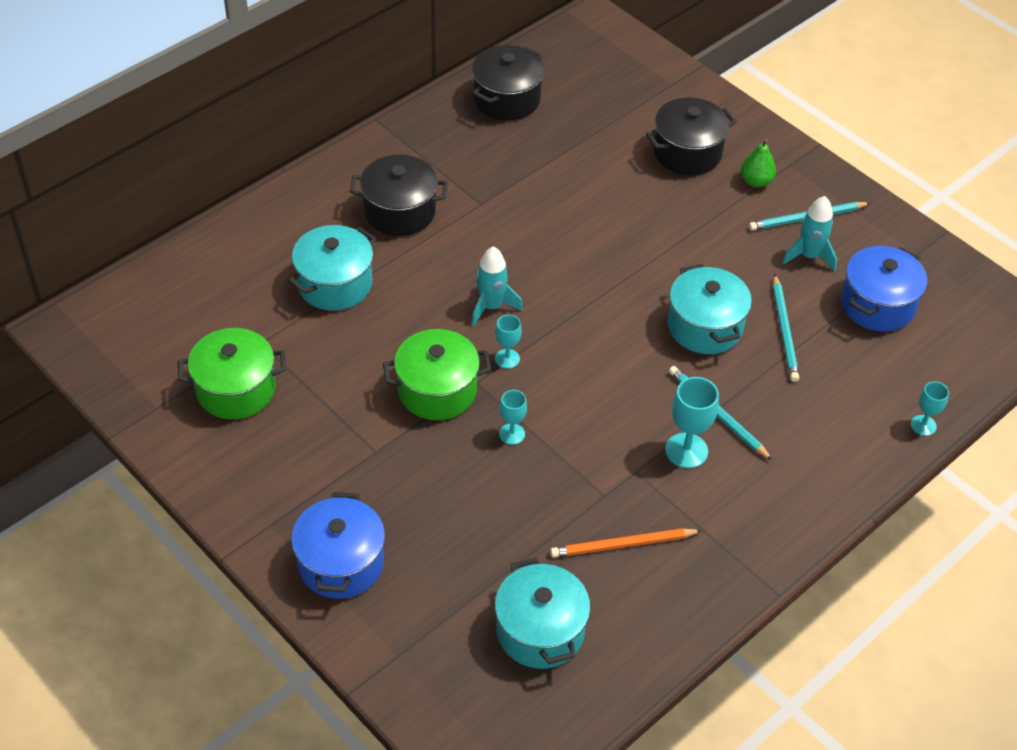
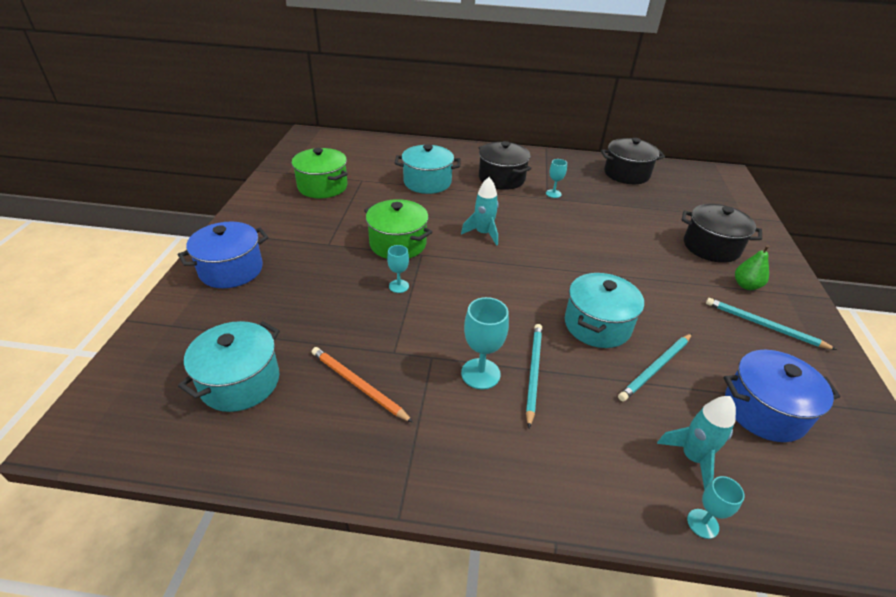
camera: 50 degrees right, 10 degrees down
turquoise goblet [495,314,522,369] -> turquoise goblet moved to [546,159,567,198]
turquoise rocket [782,196,837,271] -> turquoise rocket moved to [657,396,736,490]

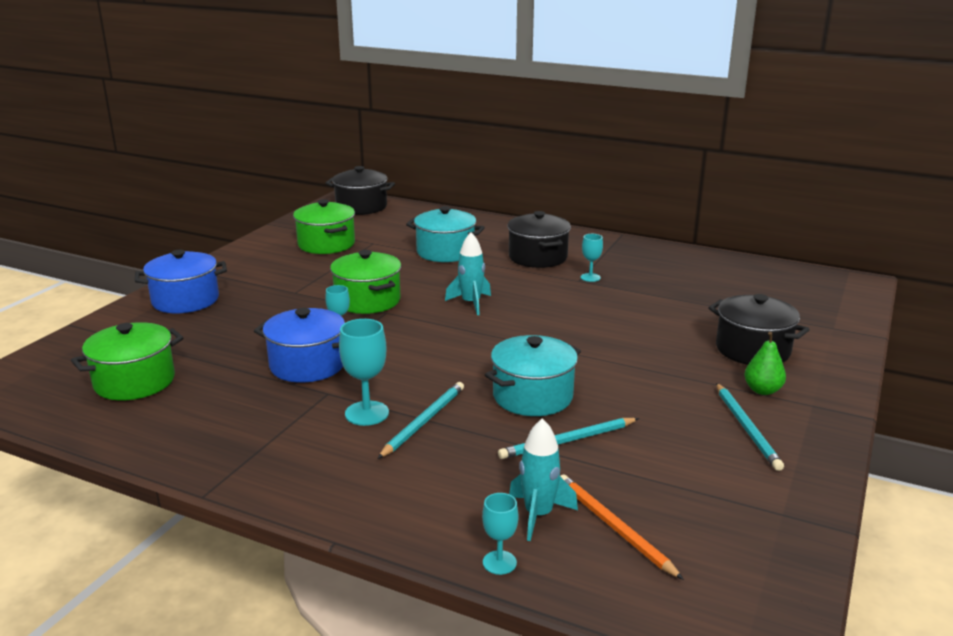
camera: 20 degrees right, 15 degrees down
turquoise pot [178,321,280,412] -> green pot [71,322,184,400]
orange pencil [312,347,413,423] -> orange pencil moved to [560,475,684,580]
black pot [601,138,665,184] -> black pot moved to [325,166,395,215]
turquoise pencil [706,298,837,350] -> turquoise pencil turned 150 degrees counterclockwise [716,383,784,471]
blue pot [724,350,841,442] -> blue pot moved to [254,308,345,383]

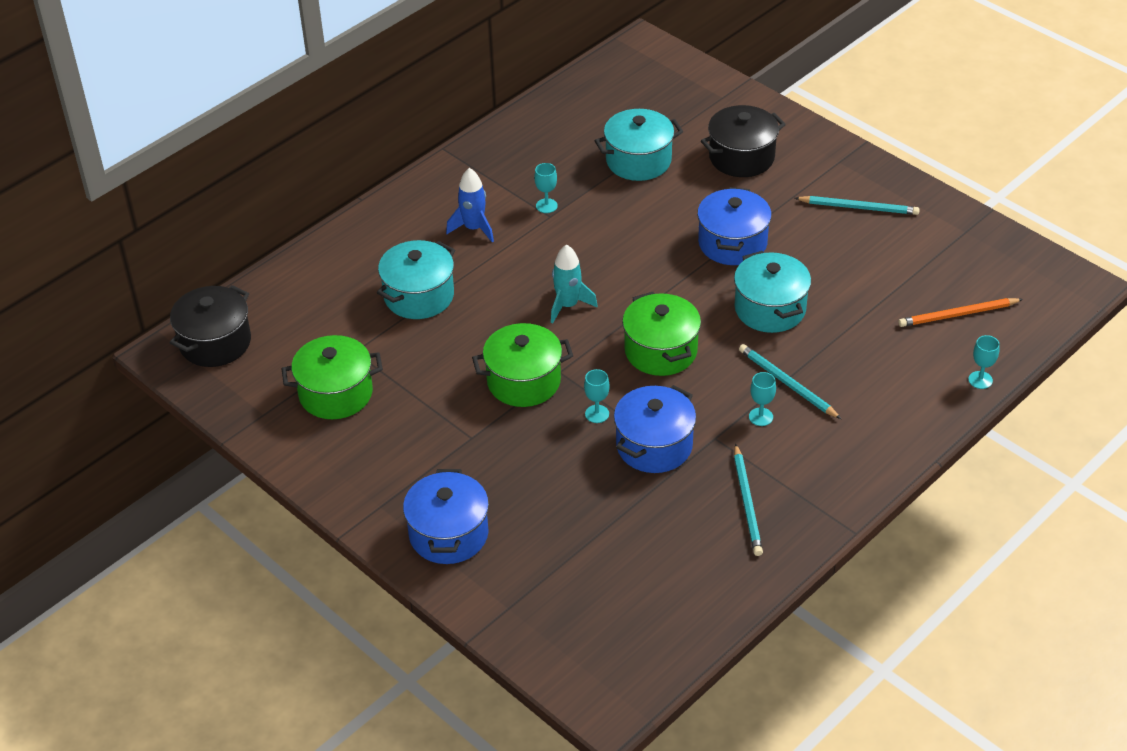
camera: 70 degrees left, 20 degrees up
green pot [71,322,184,400] -> green pot moved to [622,292,701,376]
turquoise goblet [339,319,389,426] -> turquoise goblet [749,372,776,426], size x0.61
turquoise pencil [498,418,639,459] -> turquoise pencil moved to [734,444,763,556]
black pot [507,211,571,268] -> blue rocket [446,168,494,242]
turquoise rocket [509,418,578,541] -> none
green pear [744,332,786,395] -> none
none -> turquoise pot [594,109,683,181]
none -> blue pot [697,187,772,265]

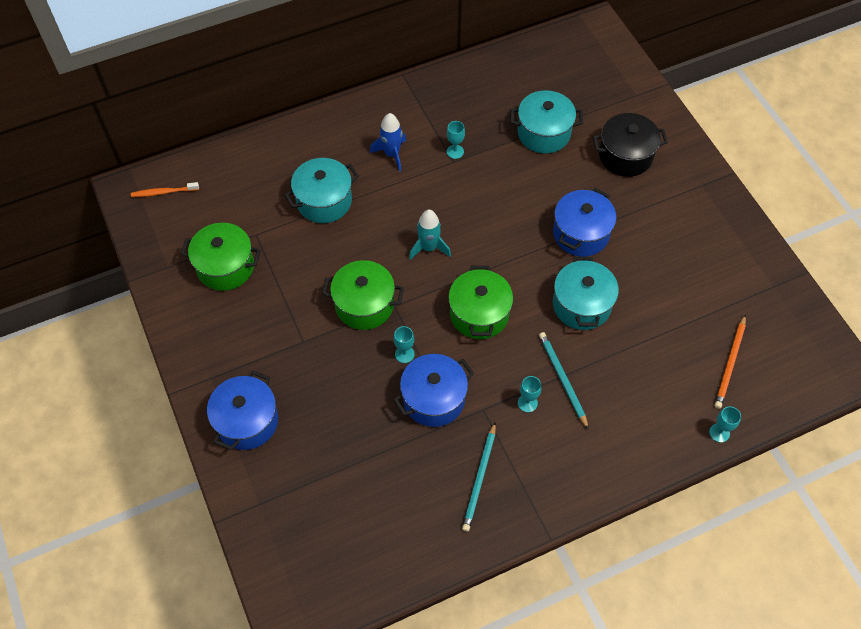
camera: 20 degrees right, 15 degrees up
black pot [170,285,251,367] -> orange toothbrush [131,182,199,197]
turquoise pencil [795,196,920,215] -> none
orange pencil [898,298,1023,327] -> orange pencil turned 75 degrees counterclockwise [715,314,746,409]

